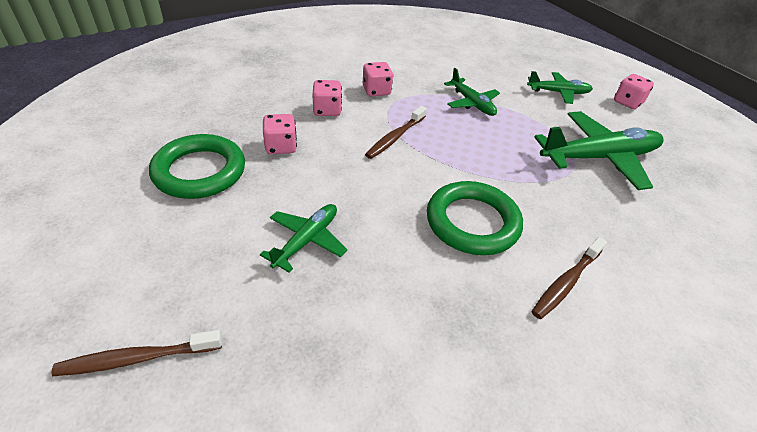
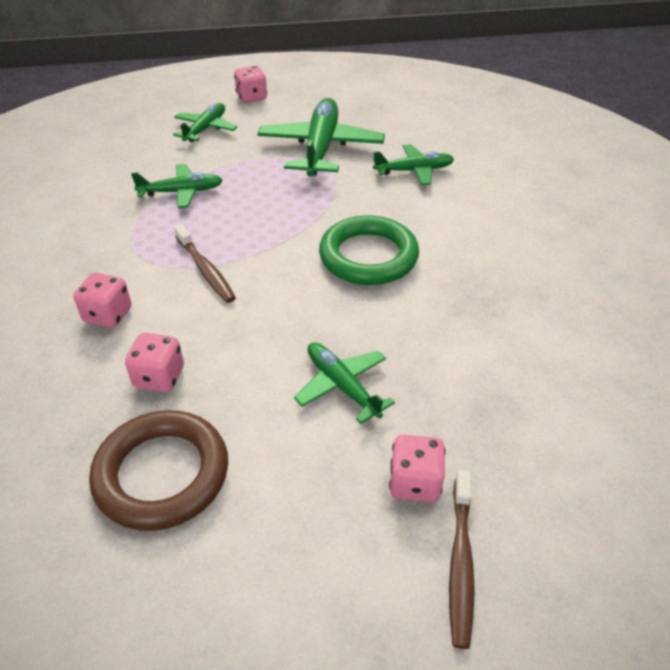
camera: 65 degrees left, 0 degrees up
green ring [149,134,245,199] -> brown ring [89,410,228,531]
pink dice [363,62,393,96] -> pink dice moved to [389,435,446,502]
brown toothbrush [531,237,607,319] -> none
none -> green plane [373,144,454,185]

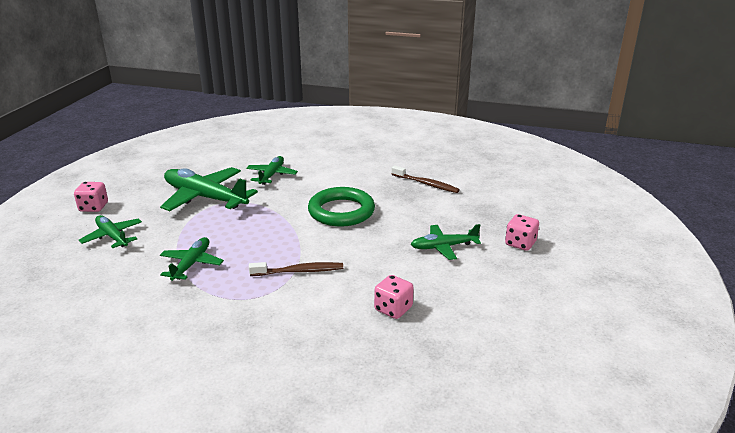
camera: 65 degrees left, 15 degrees down
pink dice [74,273,132,328] -> none
brown ring [89,410,228,531] -> none
brown toothbrush [449,470,475,649] -> brown toothbrush moved to [392,165,460,193]

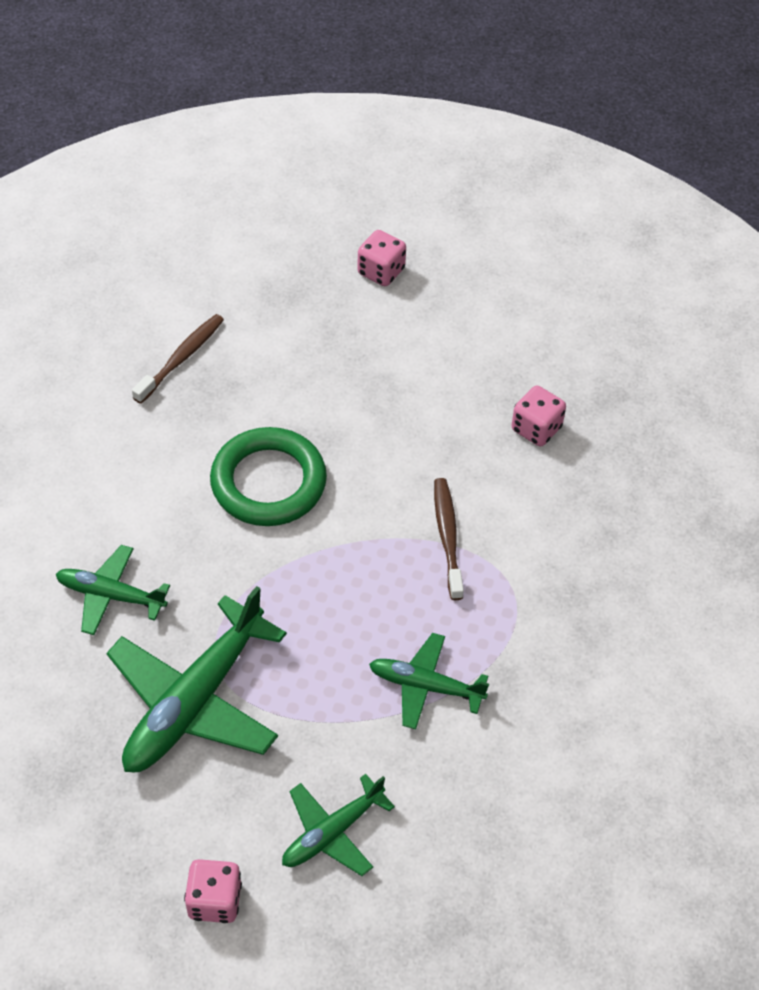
camera: 90 degrees left, 25 degrees up
green plane [411,224,481,260] -> none

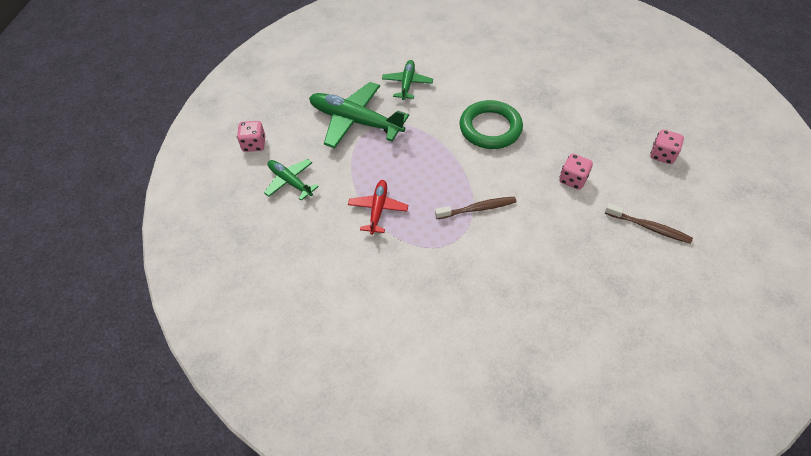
camera: 85 degrees right, 0 degrees up
brown toothbrush [132,314,224,404] -> brown toothbrush moved to [605,203,693,244]
green plane [369,633,489,729] -> red plane [348,180,408,235]
pink dice [512,386,566,446] -> pink dice moved to [559,154,593,190]

